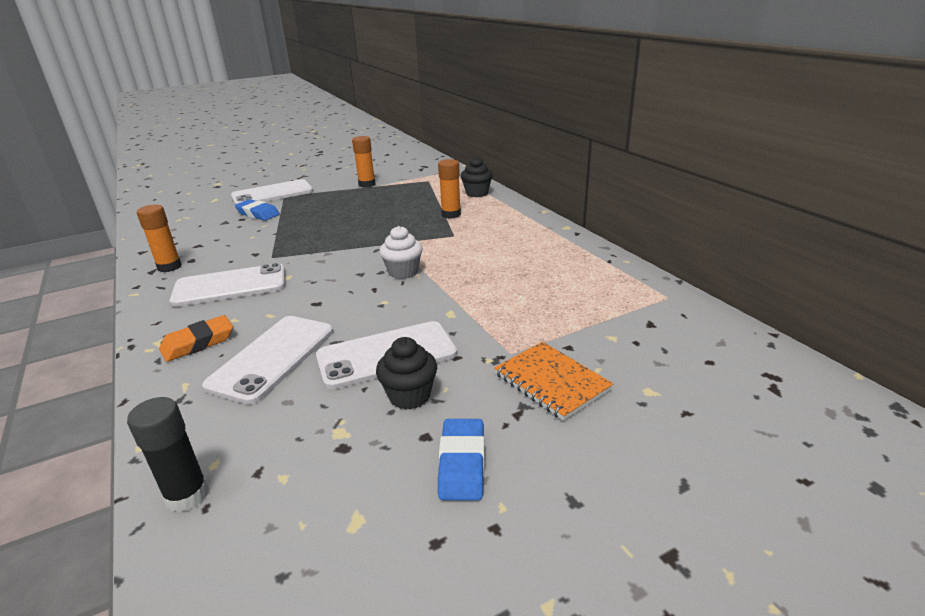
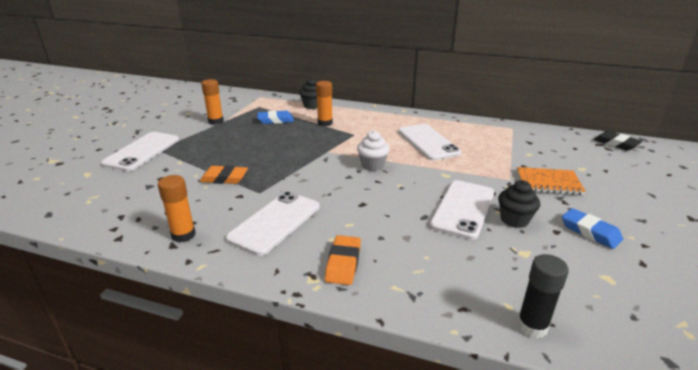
camera: 45 degrees left, 0 degrees up
white phone [202,316,333,405] -> white phone moved to [398,124,461,160]
blue eraser [235,199,280,221] -> blue eraser moved to [257,110,294,124]
none -> orange eraser [200,165,248,184]
none -> black eraser [593,131,642,151]

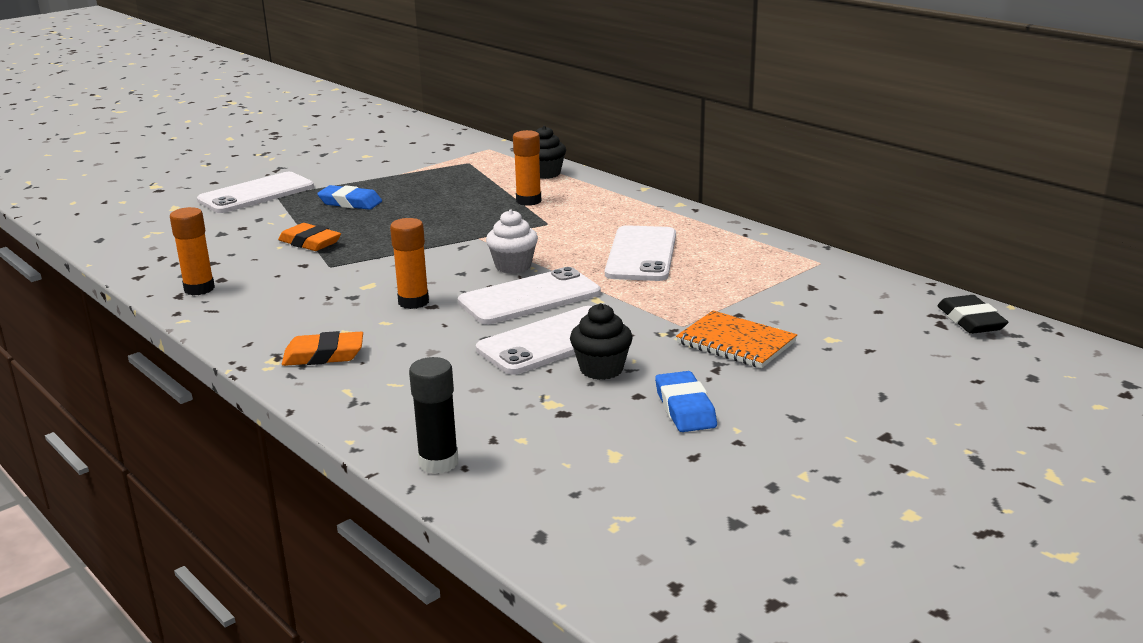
camera: 30 degrees right, 5 degrees down
orange glue stick [201,79,224,125] -> orange glue stick moved to [390,218,429,309]
white phone [226,192,320,256] -> white phone moved to [458,267,601,324]
blue eraser [257,110,294,124] -> blue eraser moved to [317,185,382,210]
orange eraser [325,235,361,285] -> orange eraser turned 45 degrees clockwise [282,331,363,366]

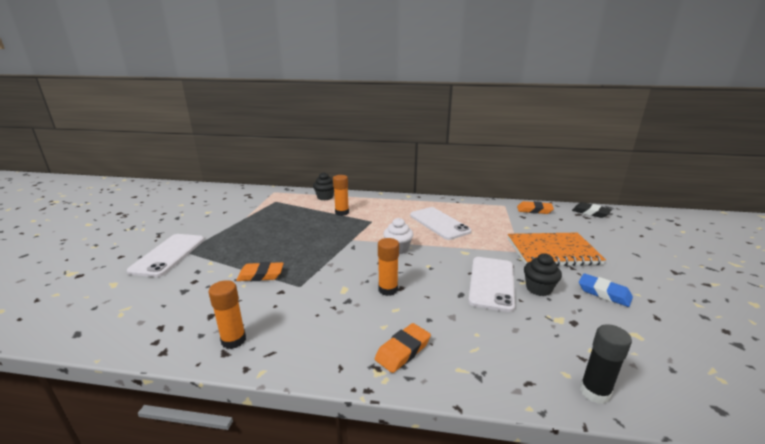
camera: 40 degrees left, 0 degrees up
blue eraser [317,185,382,210] -> none
white phone [458,267,601,324] -> none
orange notebook [676,311,797,368] -> orange notebook [508,233,606,266], size x1.53
none -> orange eraser [517,201,554,214]

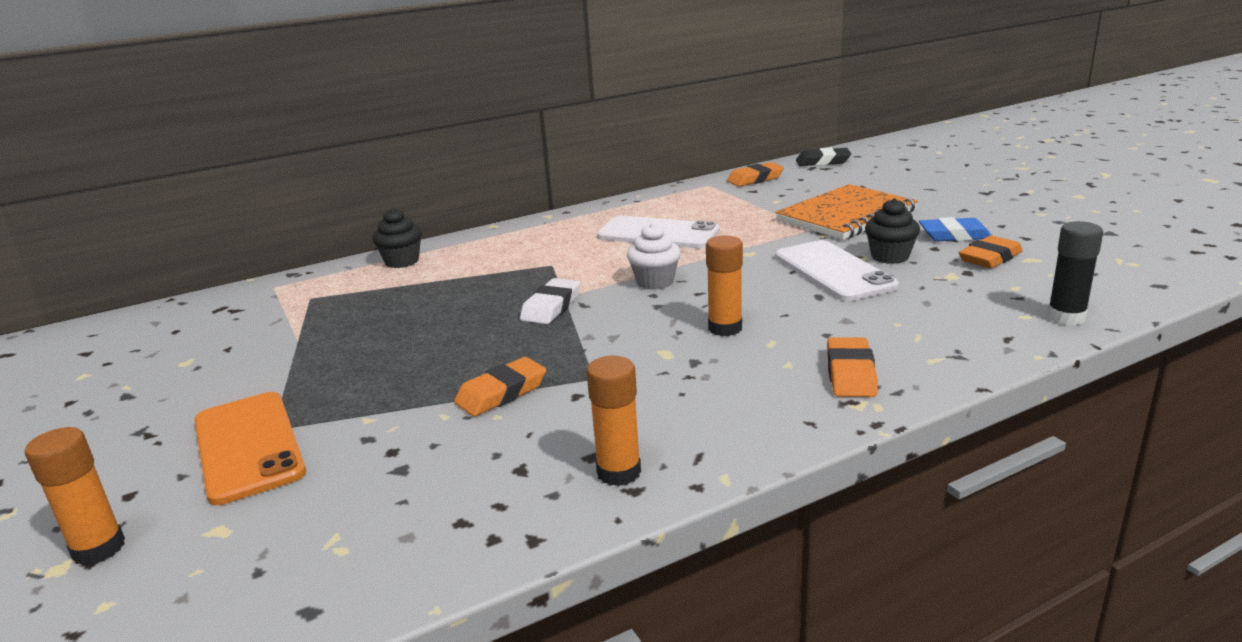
camera: 35 degrees left, 0 degrees up
white phone [127,234,204,277] -> orange phone [194,392,306,505]
orange glue stick [333,175,349,216] -> orange glue stick moved to [25,427,125,566]
none -> white eraser [520,278,580,324]
none -> orange eraser [959,235,1023,269]

